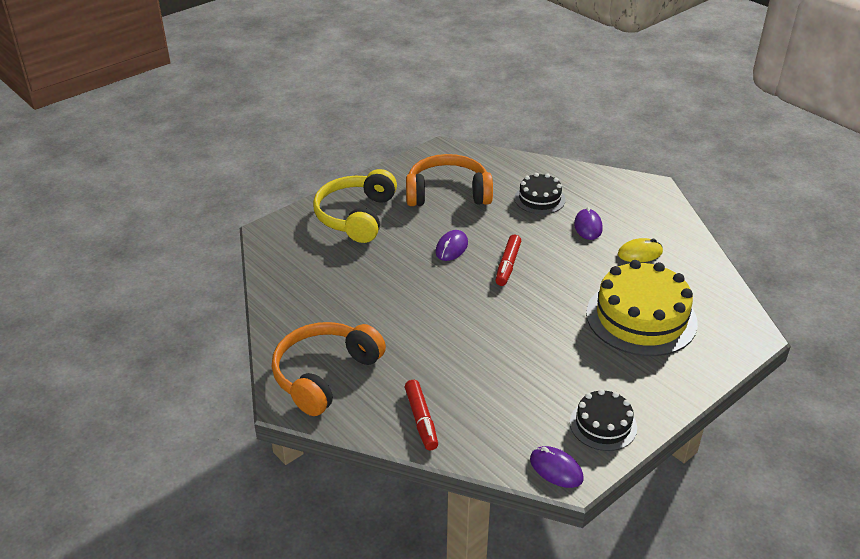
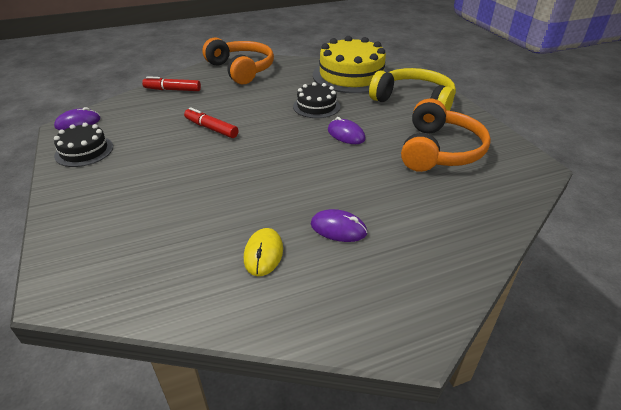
camera: 110 degrees right, 0 degrees up
red marker [495,235,521,286] -> red marker moved to [184,107,238,138]
black cake [515,173,565,214] -> black cake moved to [293,82,340,118]
yellow cake [586,260,698,356] -> yellow cake moved to [313,36,389,93]

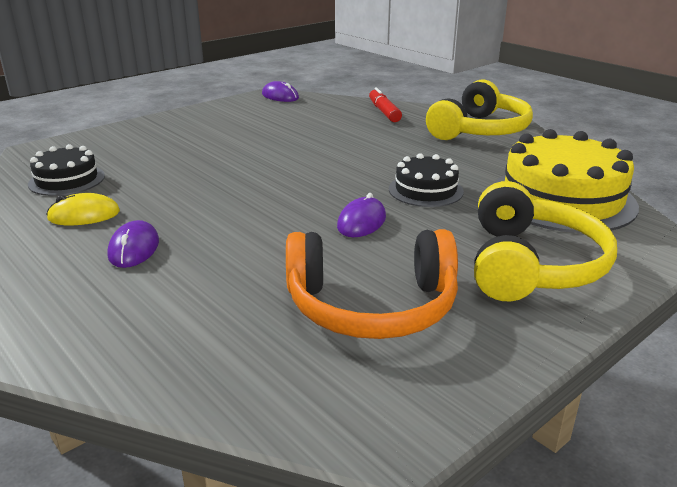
camera: 70 degrees right, 10 degrees down
black cake [54,123,113,167] -> black cake moved to [28,144,105,196]
red marker [184,107,238,138] -> none
orange headphones [202,37,274,85] -> yellow headphones [426,80,533,140]

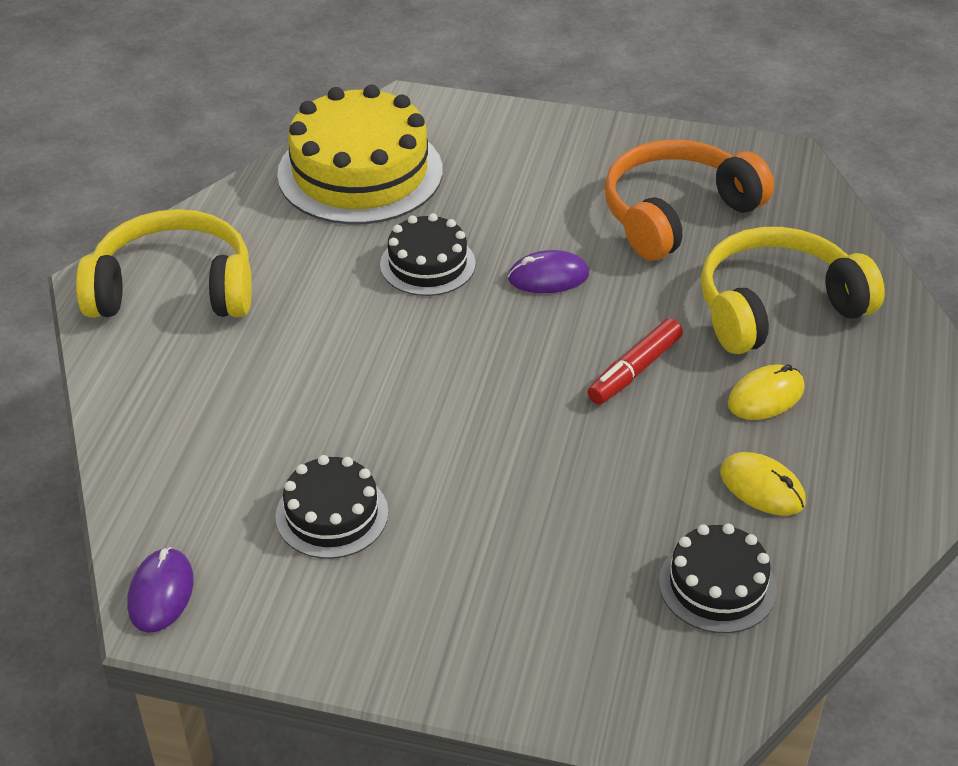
camera: 125 degrees left, 15 degrees up
purple mouse [107,220,159,268] -> yellow mouse [728,364,805,420]
orange headphones [286,229,458,339] -> orange headphones turned 90 degrees counterclockwise [605,140,774,261]
red marker [369,87,402,122] -> red marker moved to [587,318,683,404]
yellow headphones [474,181,617,301] -> yellow headphones moved to [701,227,885,354]
none -> black cake [275,455,388,559]

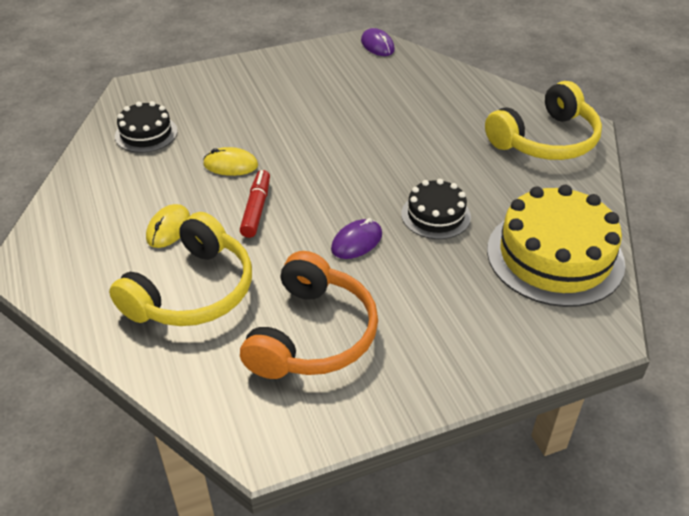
camera: 145 degrees right, 0 degrees up
black cake [275,455,388,559] -> none
yellow mouse [720,452,806,516] -> yellow mouse moved to [203,147,258,176]

